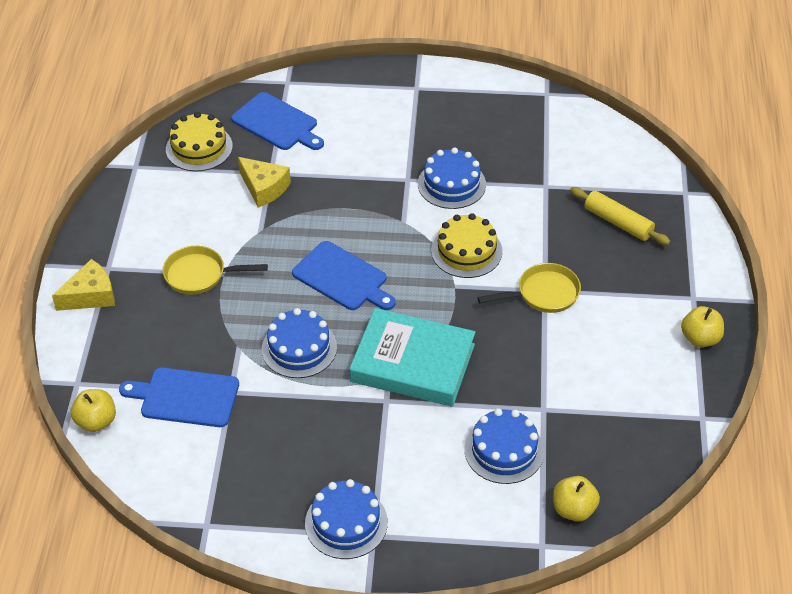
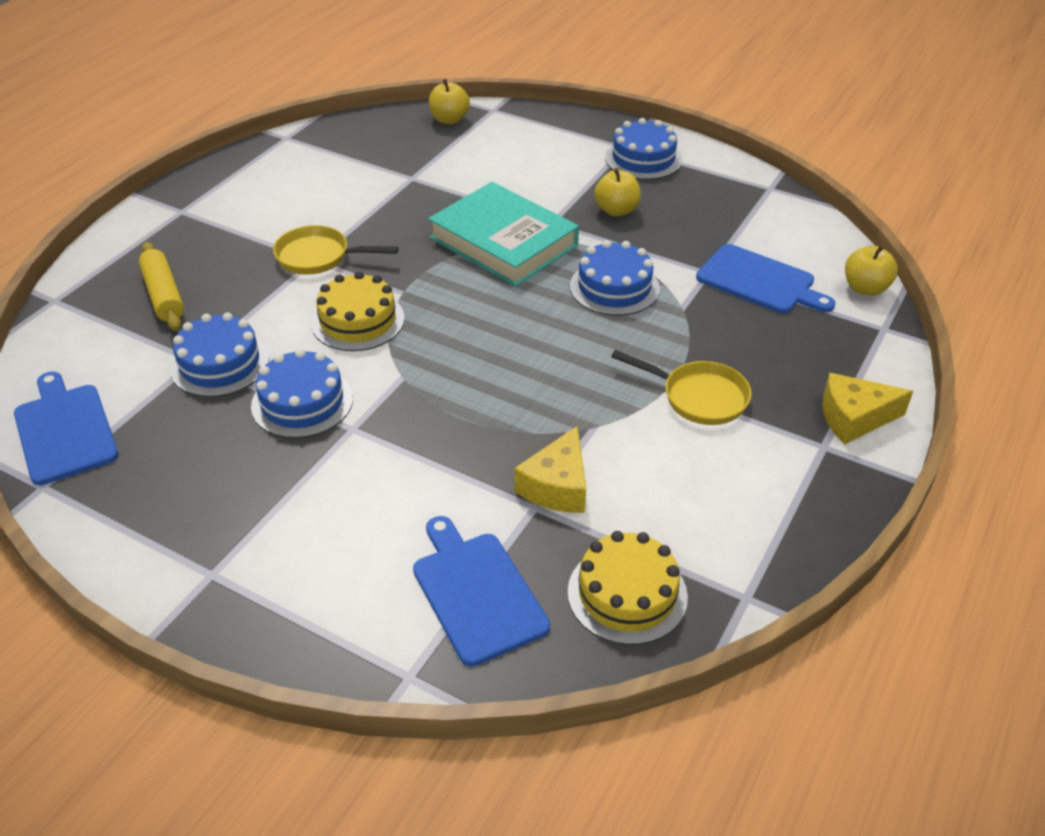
camera: 155 degrees left, 5 degrees down
yellow cheese [238,157,291,207] -> yellow cheese turned 135 degrees counterclockwise [514,425,586,513]
blue cutting board [292,241,396,310] -> blue cutting board moved to [14,371,119,485]
blue cake [464,408,544,484] -> blue cake moved to [170,312,269,397]
yellow apple [681,306,724,347] -> yellow apple moved to [594,168,641,216]

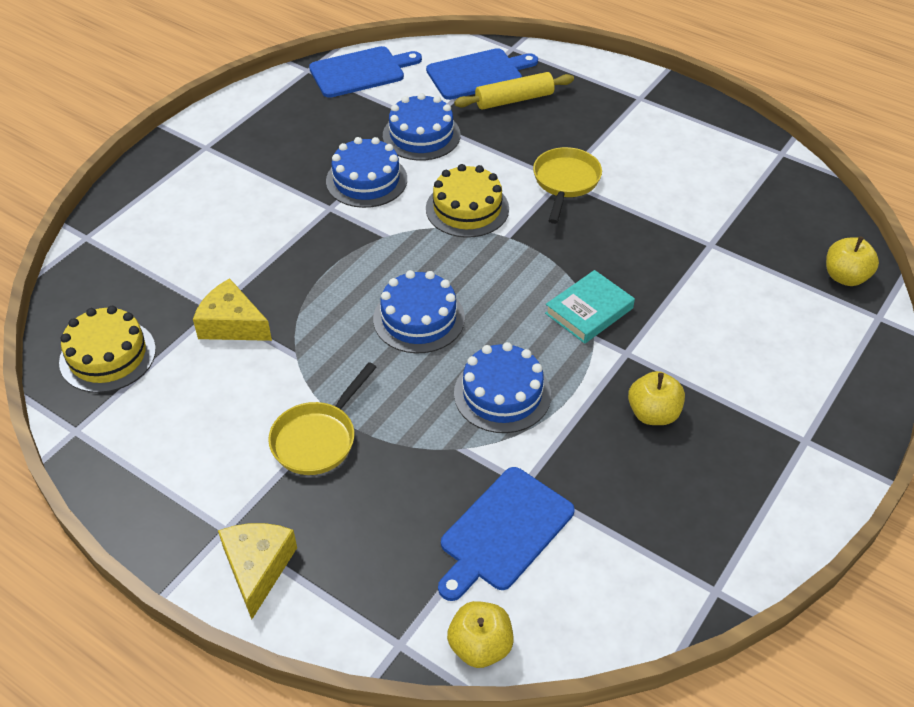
camera: 95 degrees right, 5 degrees up
blue cutting board [413,516,550,667] -> blue cutting board moved to [426,48,538,100]
turquoise book [428,182,579,286] -> turquoise book [545,270,635,344], size x0.56
blue cake [605,118,682,180] -> blue cake moved to [373,270,465,353]

